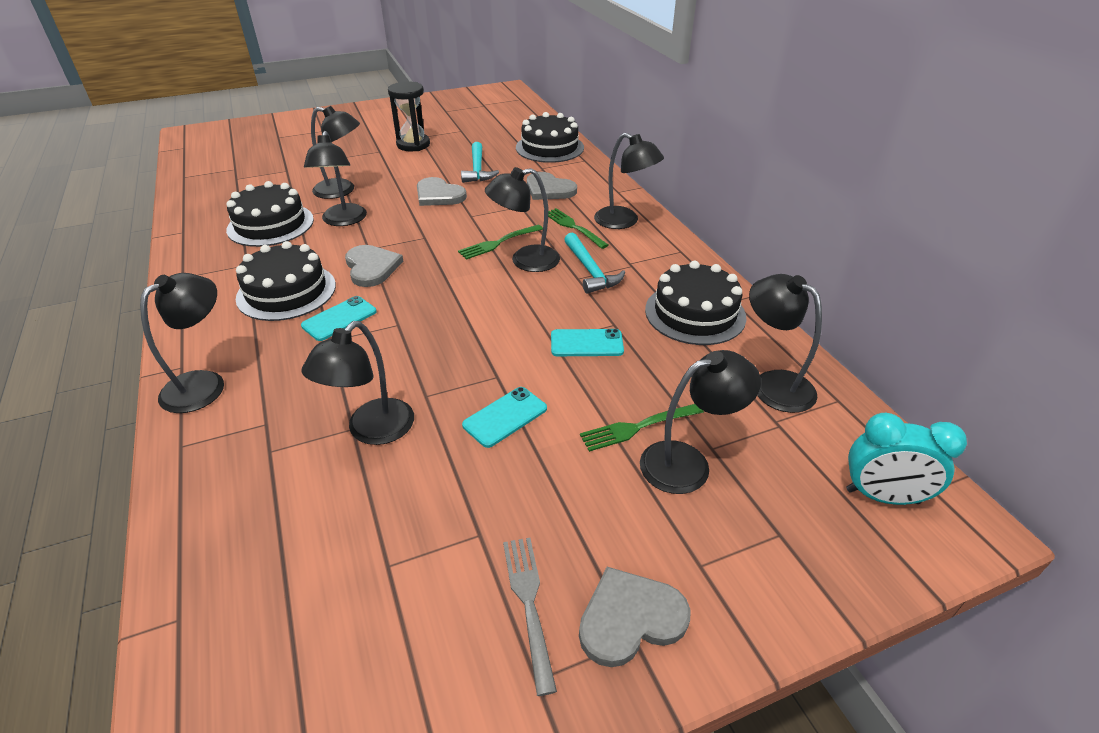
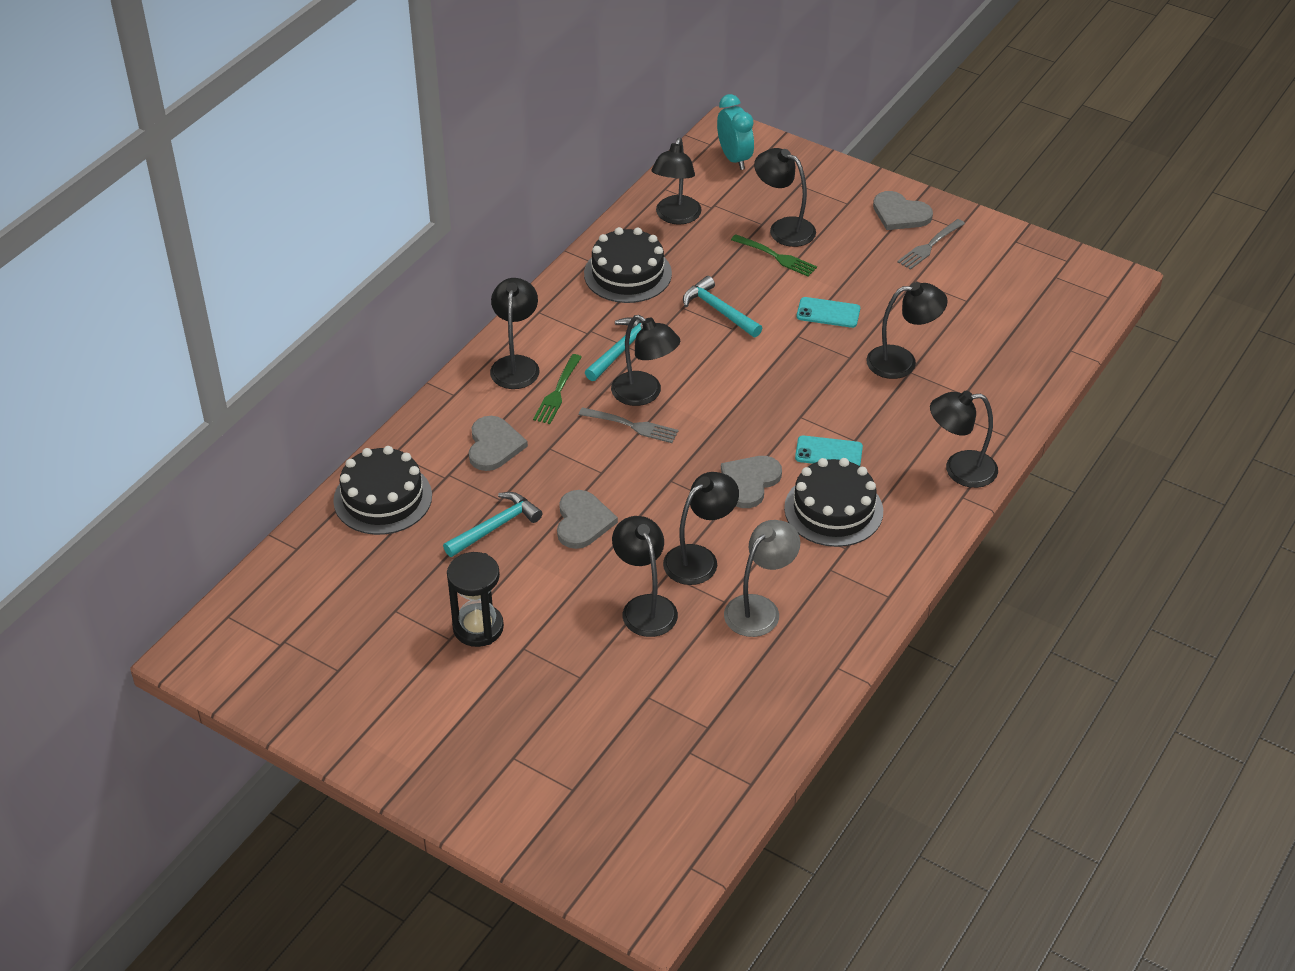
camera: 125 degrees left, 5 degrees up
black cake [226,181,314,247] -> grey lamp [724,520,800,637]
green fork [458,225,543,260] -> grey fork [579,407,678,443]
turquoise phone [551,329,624,356] -> turquoise hammer [683,276,762,337]

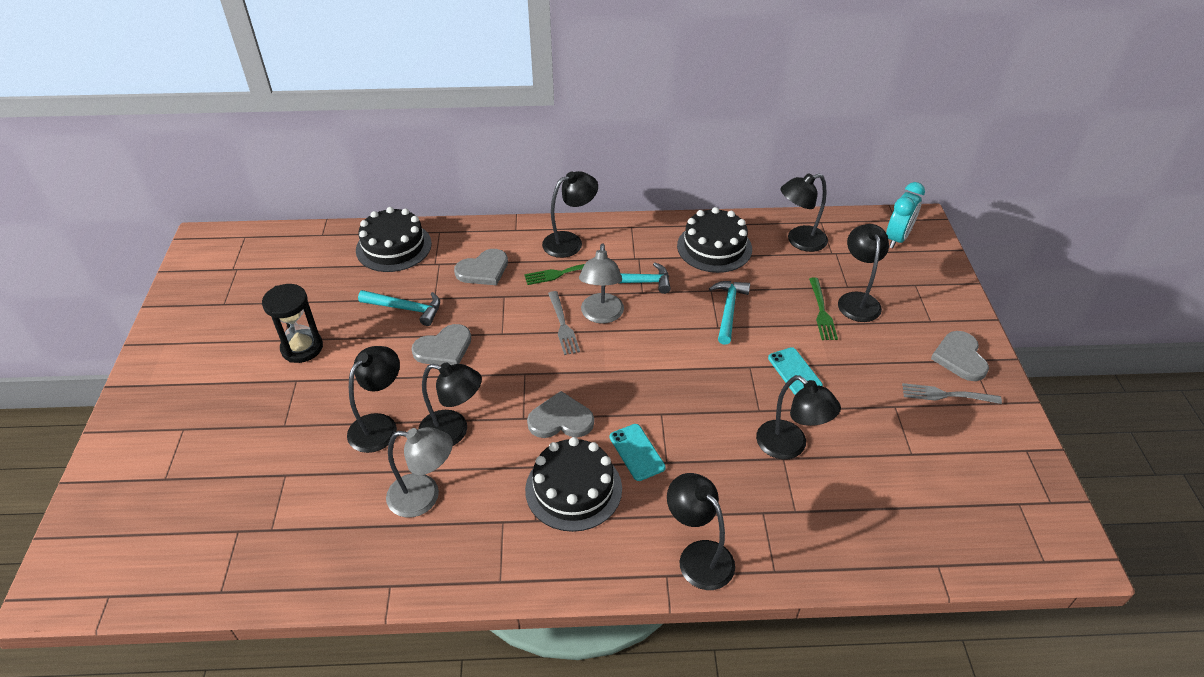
camera: 55 degrees right, 0 degrees up
black lamp [611,315,680,406] -> grey lamp [579,243,624,323]

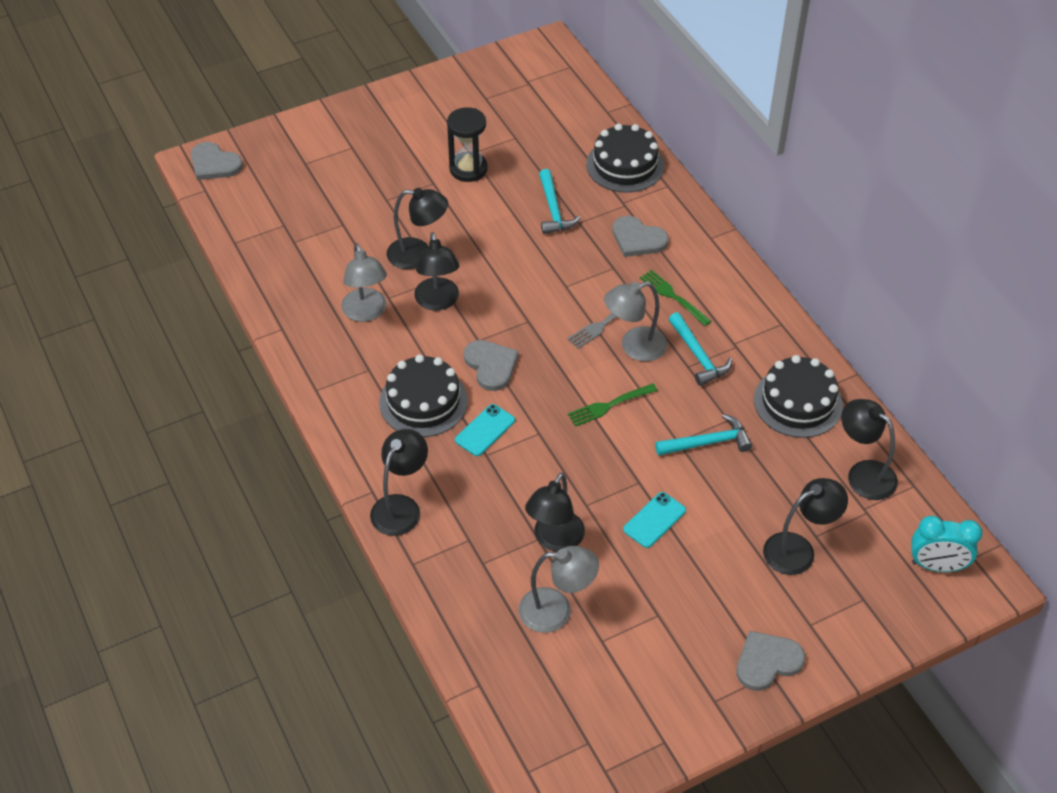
camera: 65 degrees right, 5 degrees up
grey heart [412,324,471,365] -> grey heart moved to [191,142,243,180]
black lamp [542,171,598,258] -> none
green fork [809,278,838,340] -> green fork moved to [568,383,658,427]
grey fork [902,383,1002,404] -> none
none -> grey lamp [518,546,599,633]

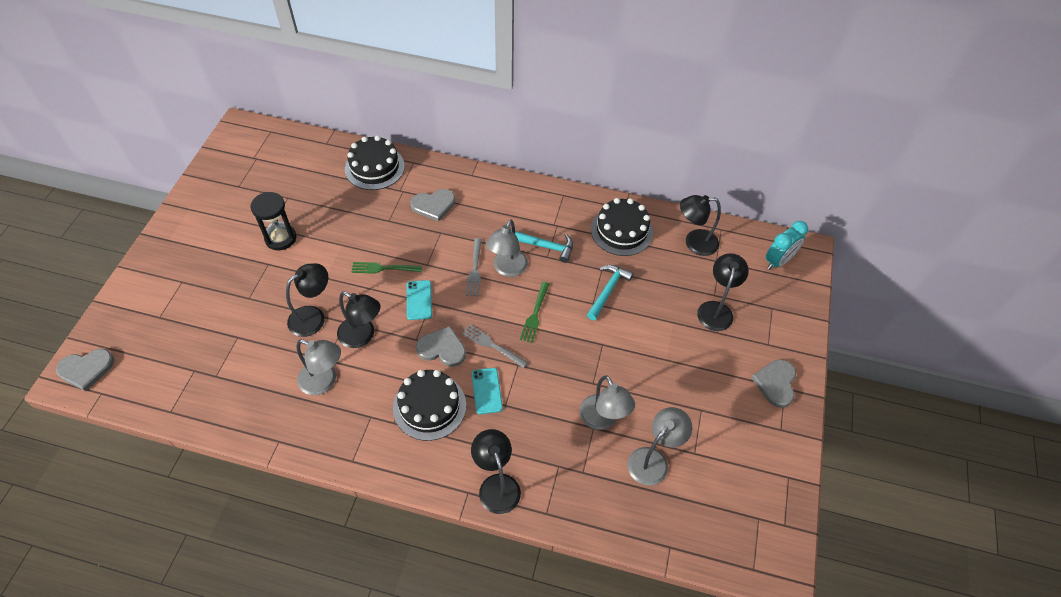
camera: 50 degrees left, 5 degrees up
black lamp [525,472,585,552] -> grey lamp [579,375,635,430]
turquoise hammer [539,169,581,234] -> none
turquoise phone [623,492,686,548] -> turquoise phone moved to [407,280,432,320]
green fork [640,270,711,326] -> green fork moved to [351,262,422,274]
none -> grey fork [461,324,528,368]

